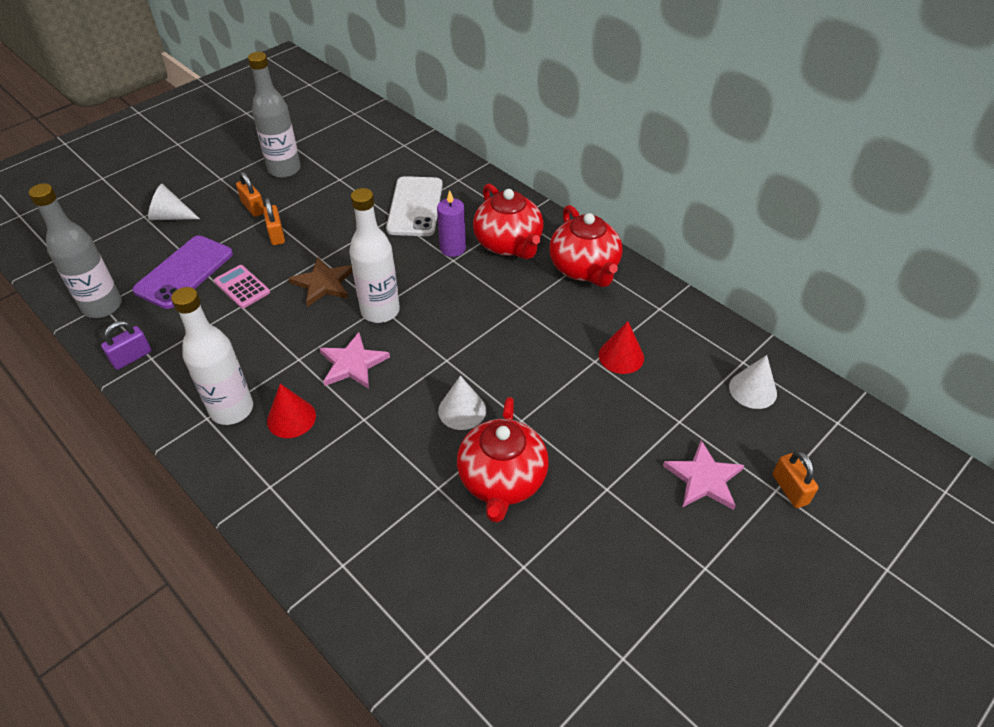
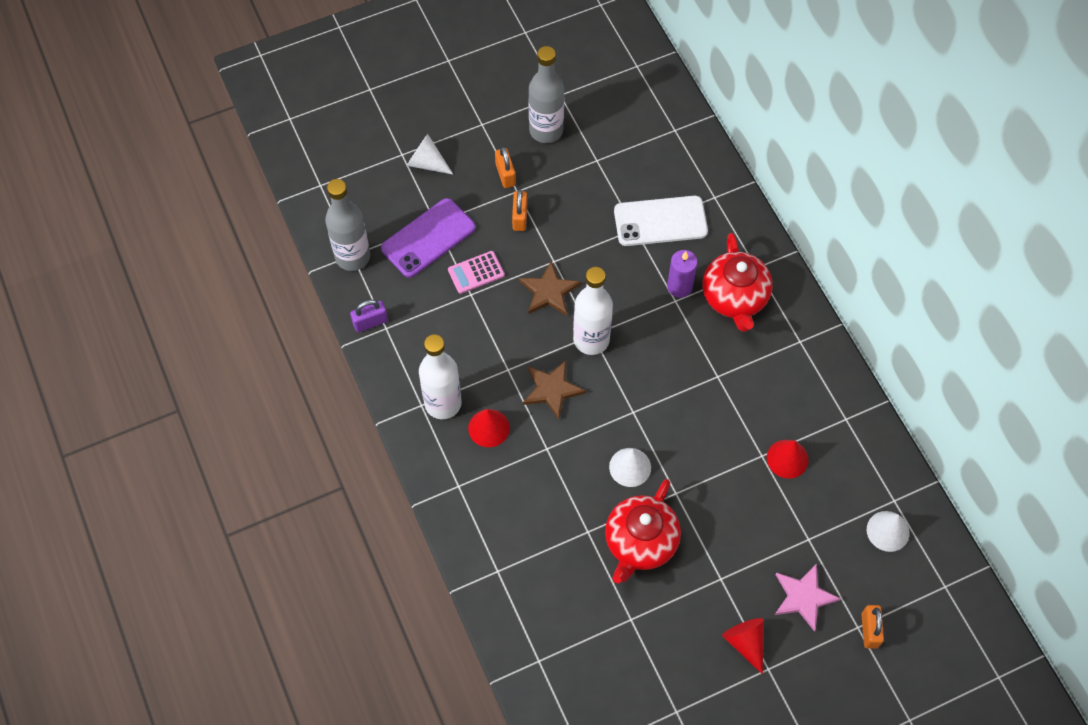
camera: 20 degrees right, 15 degrees up
pink calculator [214,265,270,308] -> pink calculator turned 90 degrees counterclockwise [448,251,505,294]
pink star [319,332,390,389] -> brown star [523,360,586,419]
white phone [386,176,443,236] -> white phone turned 60 degrees clockwise [614,196,708,246]
red teapot [549,205,623,287] -> none
none -> red cone [722,618,764,674]

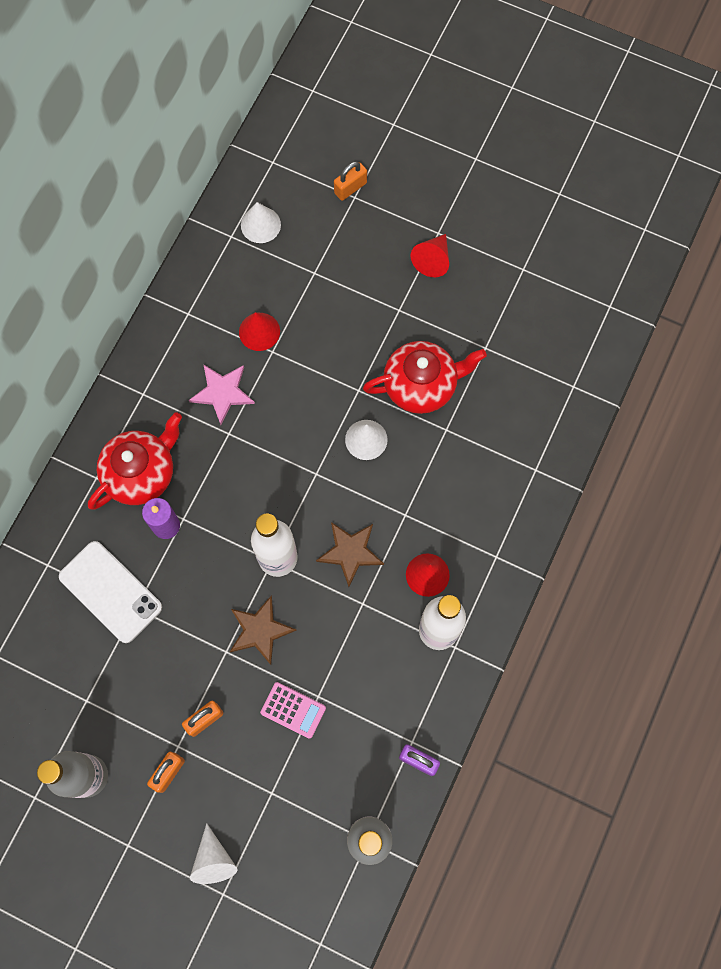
camera: 130 degrees left, 10 degrees up
purple phone [381,198,476,278] -> none
pink star [775,564,841,632] -> pink star moved to [189,364,255,425]

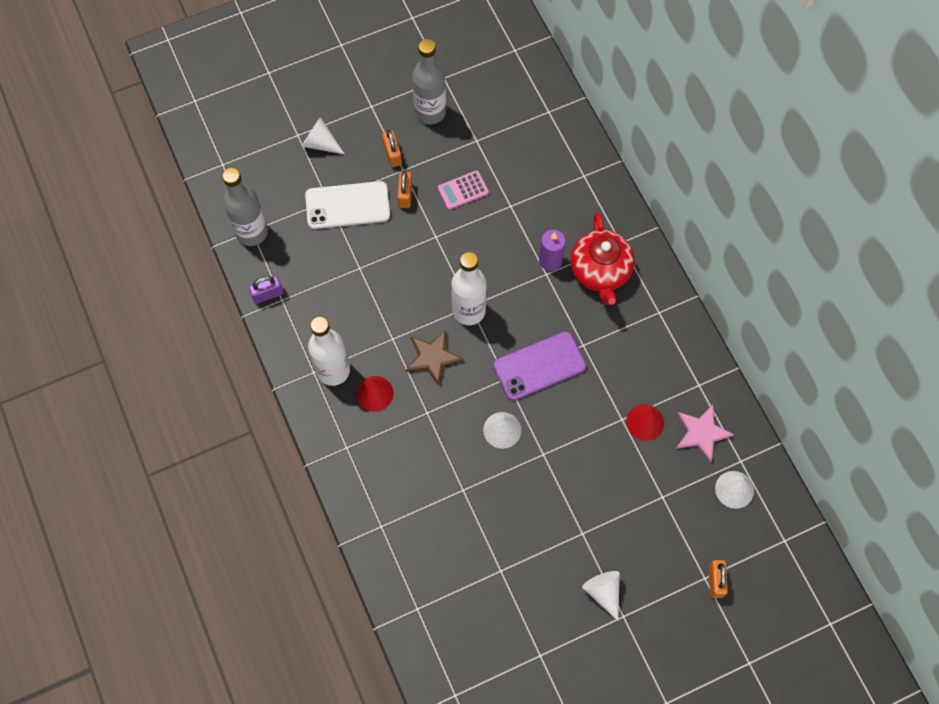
camera: 130 degrees right, 5 degrees down
white phone [59,541,162,643] -> white phone moved to [305,181,390,229]
pink star [189,364,255,425] -> pink star moved to [676,405,734,463]
brown star [230,596,297,665] -> none
pink calculator [260,682,326,739] -> pink calculator moved to [438,170,489,210]
red teapot [363,341,487,414] -> none
red cone [411,234,449,277] -> white cone [582,571,620,621]
none -> purple phone [493,331,586,401]

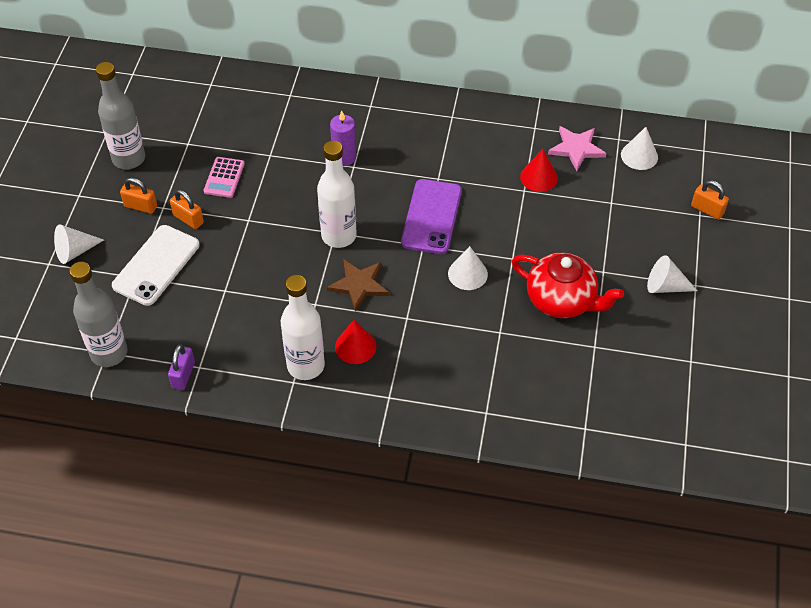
camera: 55 degrees left, 15 degrees down
red teapot [571,212,635,305] -> red teapot moved to [512,253,624,318]

